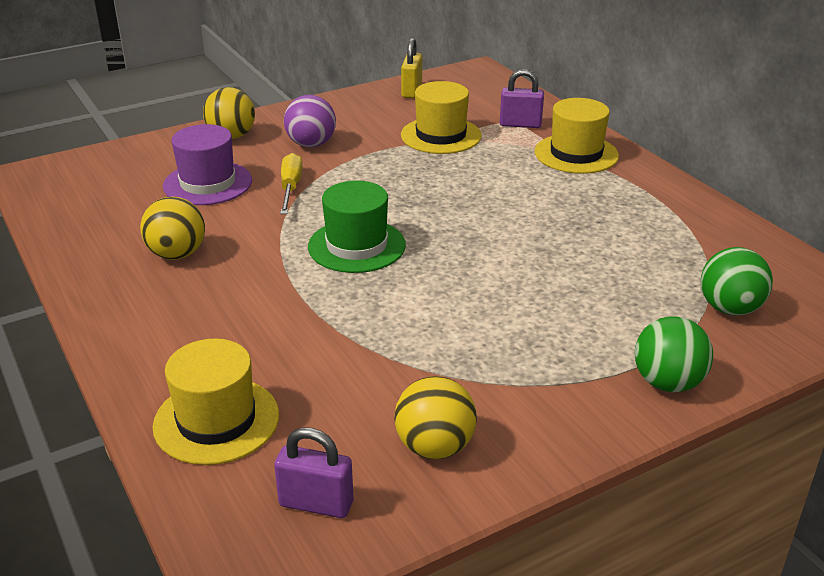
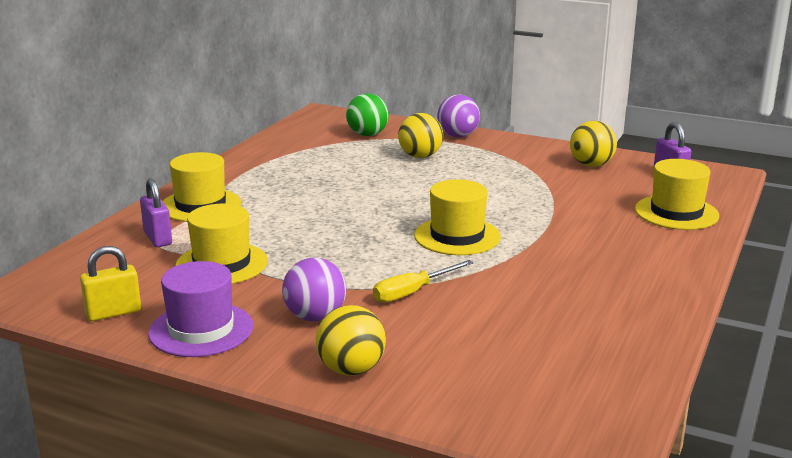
camera: 125 degrees left, 10 degrees down
yellow ball [140,196,205,260] -> yellow ball moved to [398,113,443,158]
purple hat [163,124,252,205] -> purple hat moved to [148,261,253,357]
green hat [308,181,406,273] -> yellow hat [414,179,501,255]
green ball [635,316,713,392] -> purple ball [437,95,480,138]

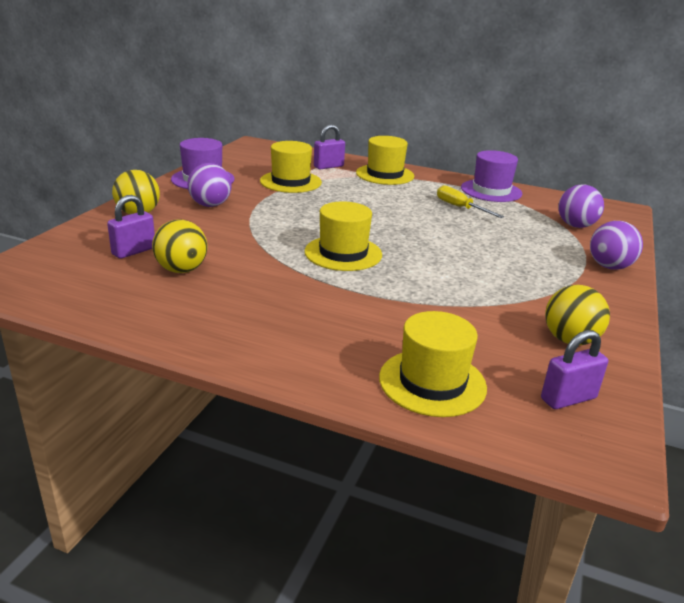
camera: 85 degrees right, 5 degrees up
yellow padlock [80,246,141,321] -> none
green ball [346,93,389,136] -> purple ball [558,184,604,228]
yellow screwdriver [373,260,473,303] -> yellow screwdriver moved to [437,185,504,218]
yellow ball [398,113,443,158] -> yellow ball moved to [152,219,207,273]
none -> purple padlock [107,195,155,259]
none -> purple hat [461,150,522,202]

